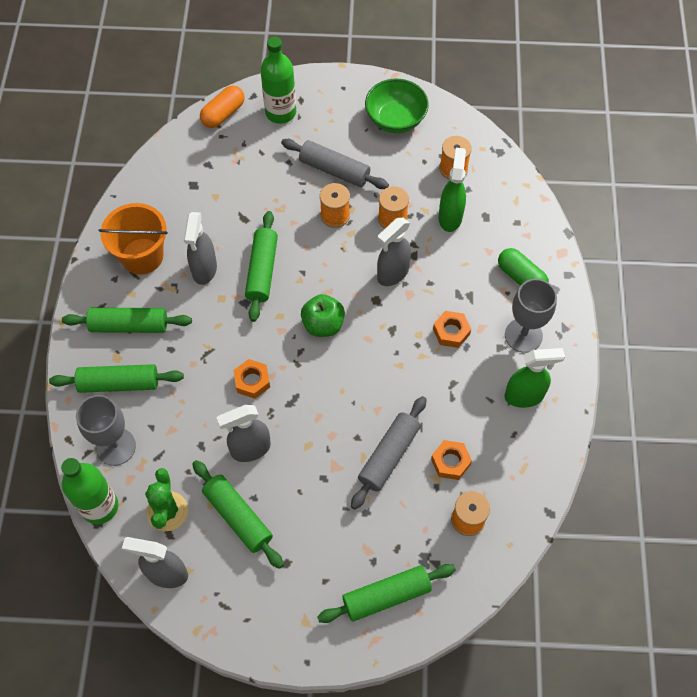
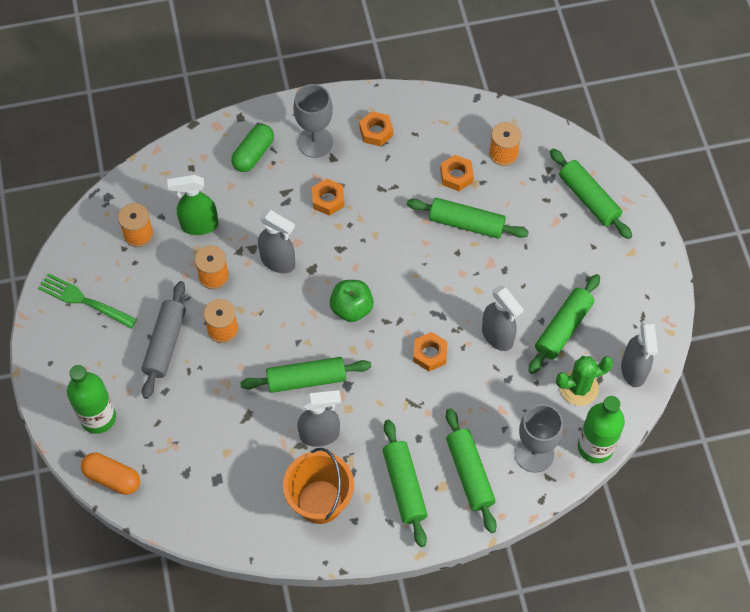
camera: 105 degrees left, 0 degrees up
grey rolling pin [351,396,427,510] -> green rolling pin [407,198,529,239]
green bowl [365,79,429,133] -> green fork [38,273,137,329]
green spray bottle [505,348,565,408] -> orange nut [359,111,393,146]

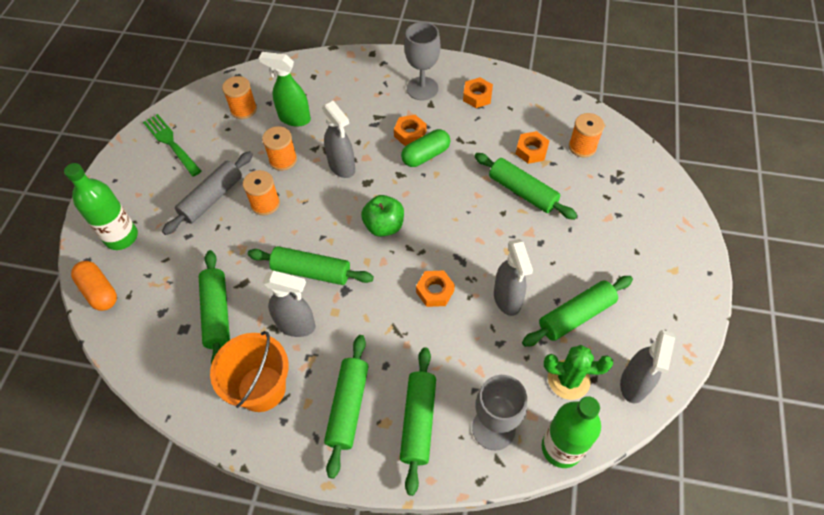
camera: 25 degrees right, 5 degrees down
green capsule [231,124,274,172] -> green capsule moved to [401,129,450,167]
green rolling pin [550,148,632,239] -> green rolling pin moved to [199,250,230,365]

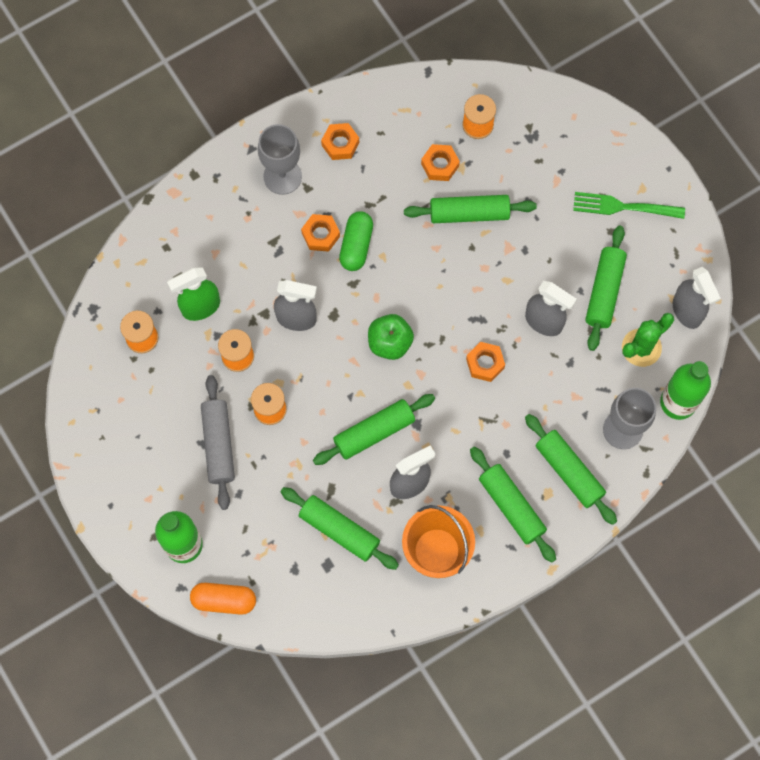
camera: 45 degrees left, 15 degrees up
green fork [143,114,201,177] -> green fork moved to [573,192,685,219]

